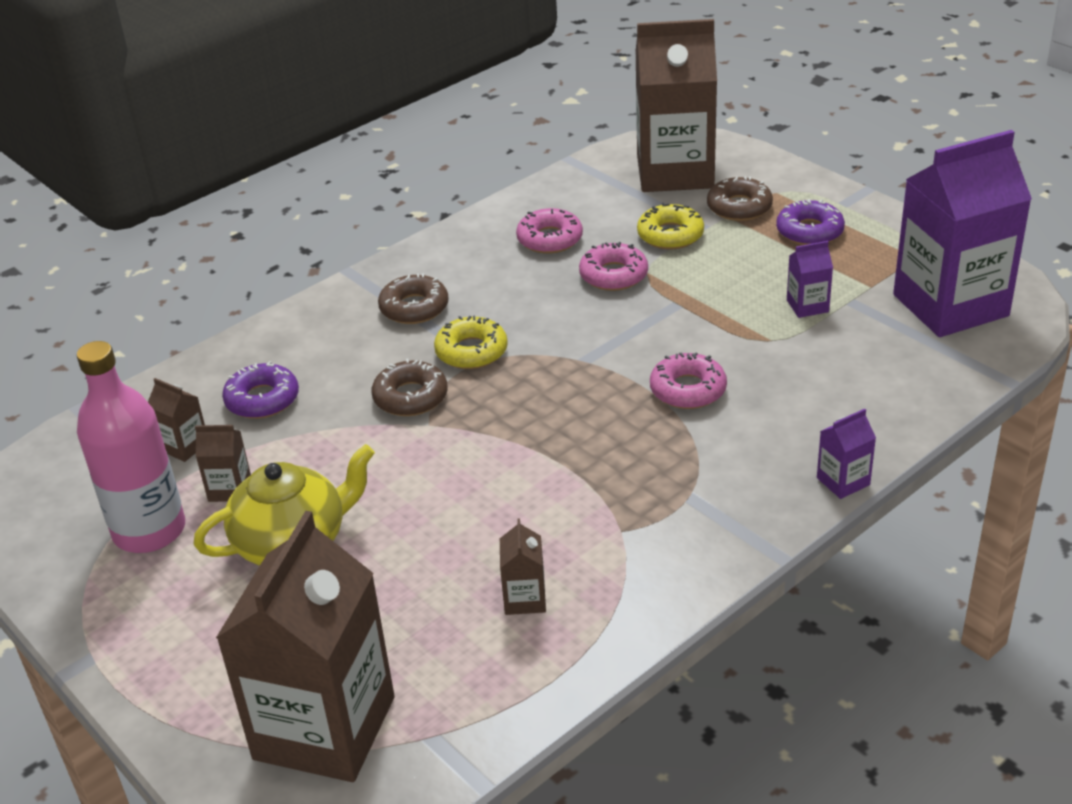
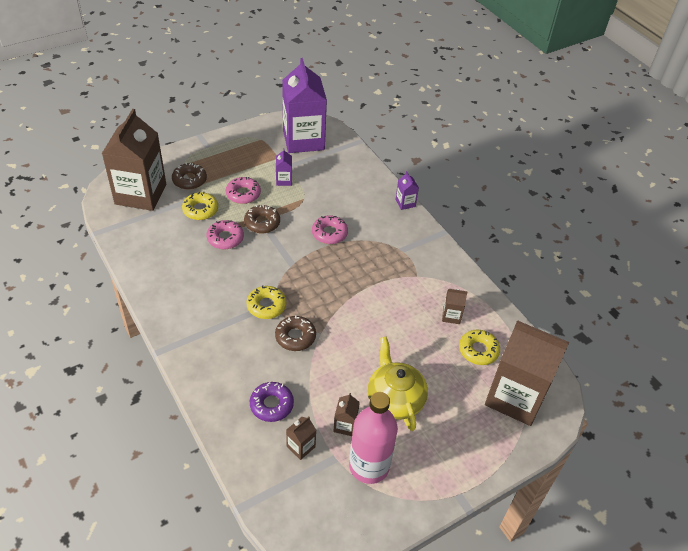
camera: 85 degrees left, 10 degrees up
brown donut [378,273,449,324] -> brown donut moved to [244,205,280,233]
pink donut [516,208,583,254] -> pink donut moved to [226,177,261,204]
purple donut [776,199,845,245] -> none
none -> yellow donut [459,330,500,365]

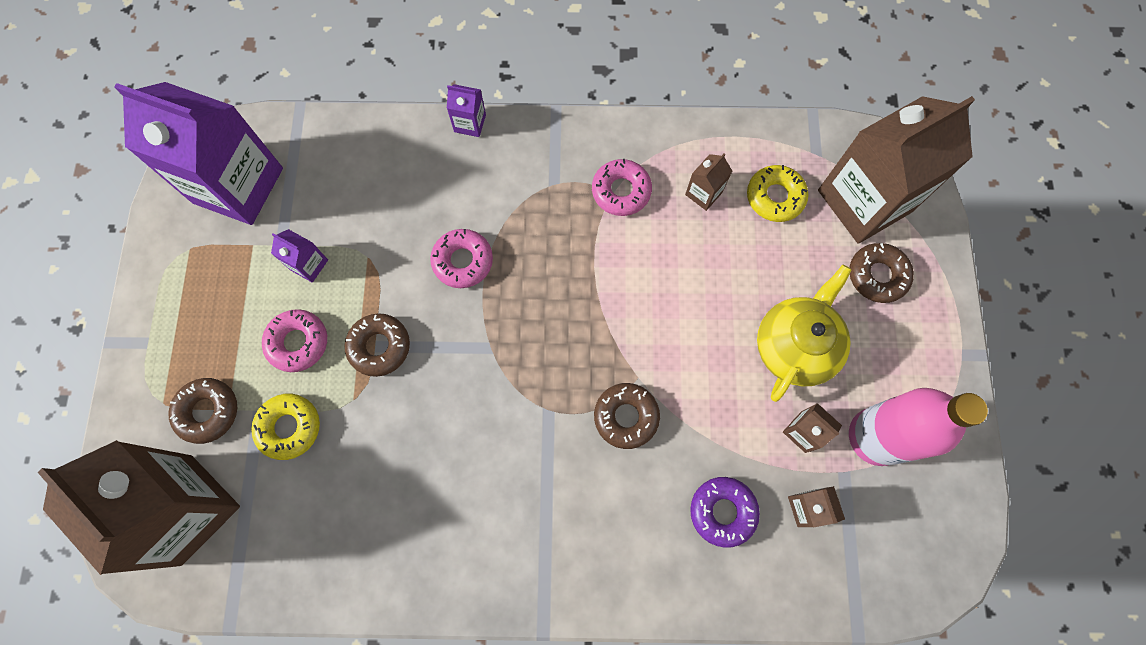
camera: 55 degrees left, 25 degrees up
pink donut [206,220,244,249] -> pink donut moved to [592,159,652,216]
yellow donut [246,285,286,319] -> none
yellow teapot [368,336,428,431] -> yellow teapot turned 105 degrees clockwise [757,265,852,402]
none -> brown donut [850,243,914,303]

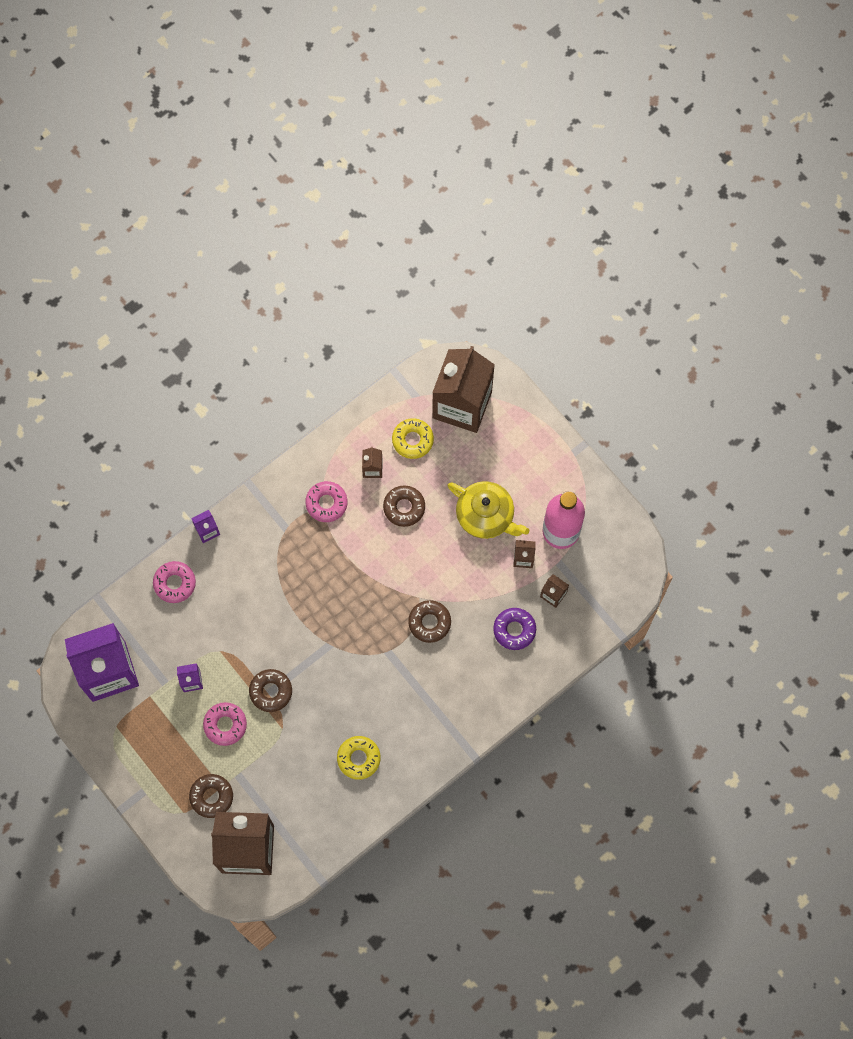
camera: 40 degrees left, 0 degrees up
yellow donut [251,394,320,460] -> yellow donut moved to [337,736,381,780]
pink donut [430,229,493,288] -> pink donut moved to [153,561,196,603]
yellow teapot [757,265,852,402] -> yellow teapot turned 135 degrees clockwise [447,481,529,539]
brown donut [850,243,914,303] -> brown donut moved to [383,486,425,527]

